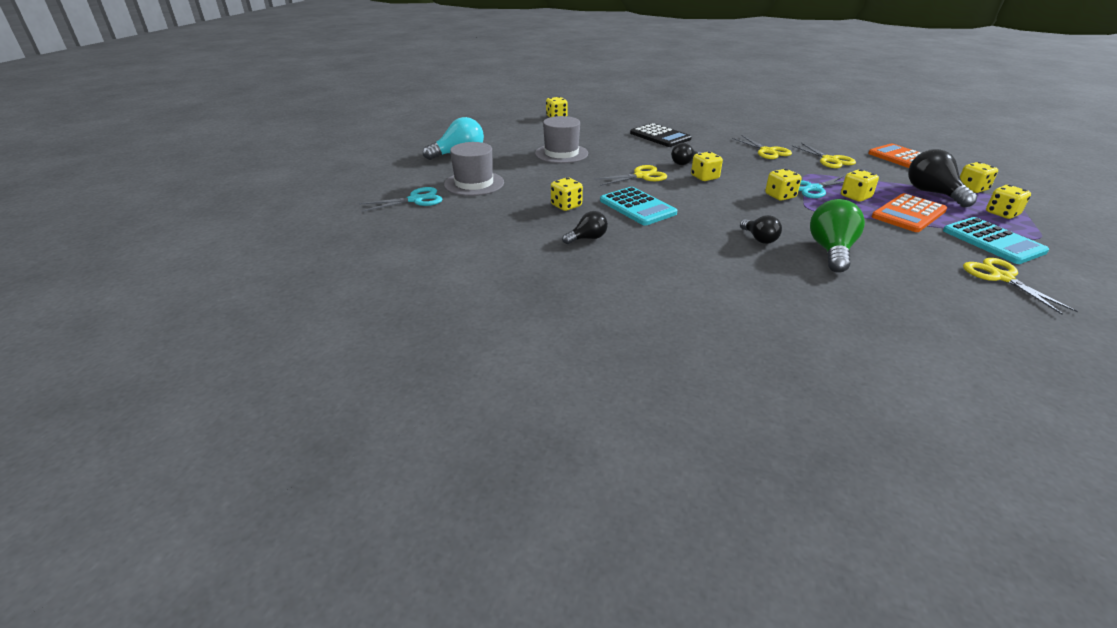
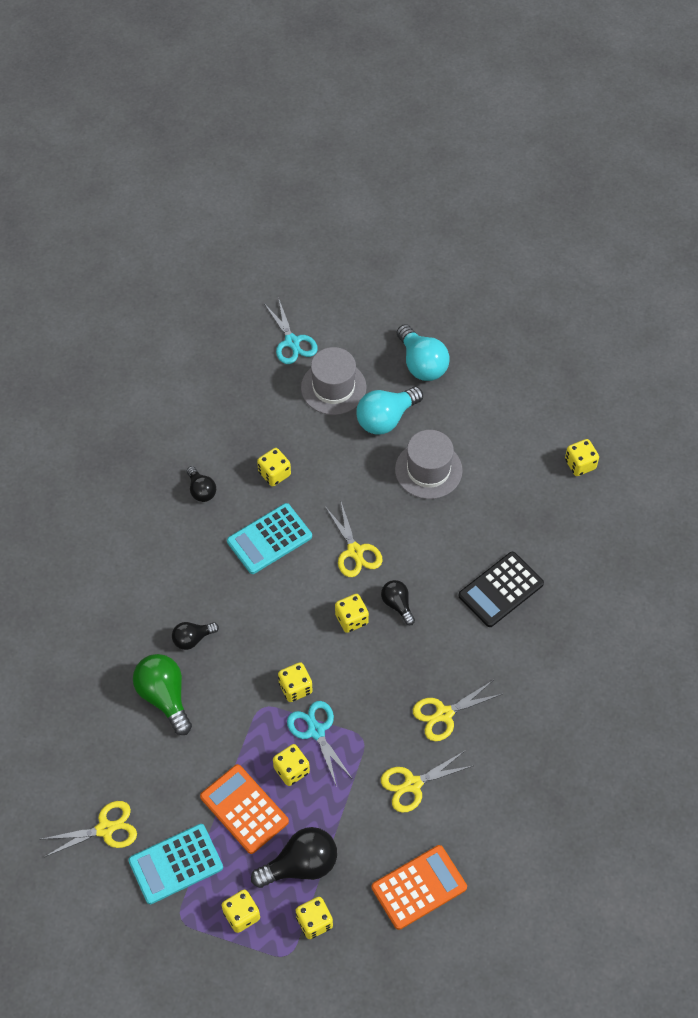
camera: 90 degrees right, 25 degrees up
green light bulb [810,199,865,273] -> green light bulb turned 135 degrees counterclockwise [133,654,192,735]
none -> turquoise light bulb [356,387,423,435]

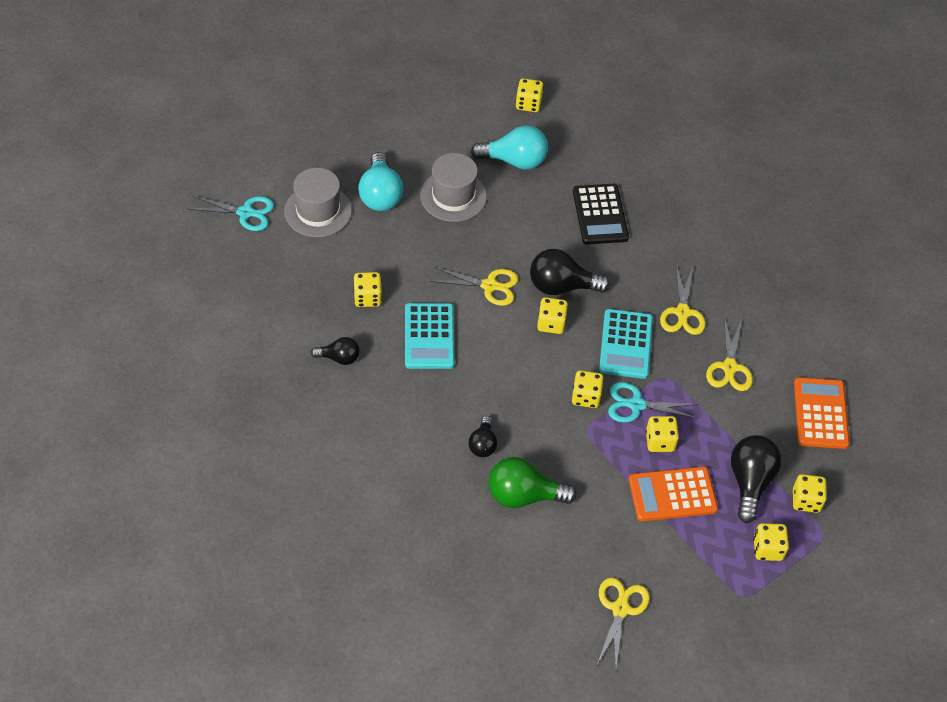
camera: 60 degrees left, 5 degrees down
turquoise calculator [128,824,223,904] -> turquoise calculator moved to [599,309,653,379]
black light bulb [381,580,415,625] -> black light bulb [530,249,610,295], size x1.72
turquoise light bulb [397,324,450,381] -> turquoise light bulb moved to [471,125,548,170]

